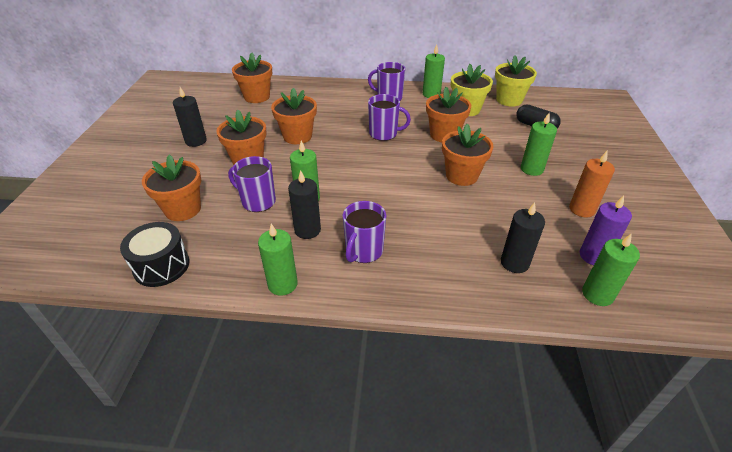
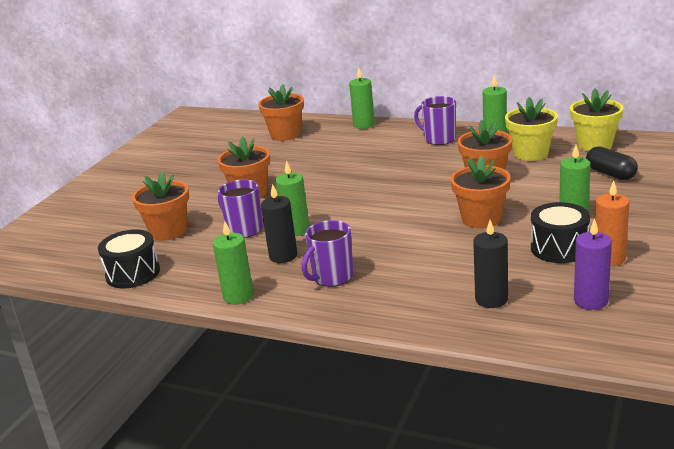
camera: 20 degrees right, 15 degrees down
black candle [173,87,207,147] -> none
orange flower pot [271,88,317,144] -> none
purple mug [368,94,411,141] -> none
green candle [582,233,640,306] -> green candle moved to [349,68,375,129]
none -> black drum [531,202,590,263]

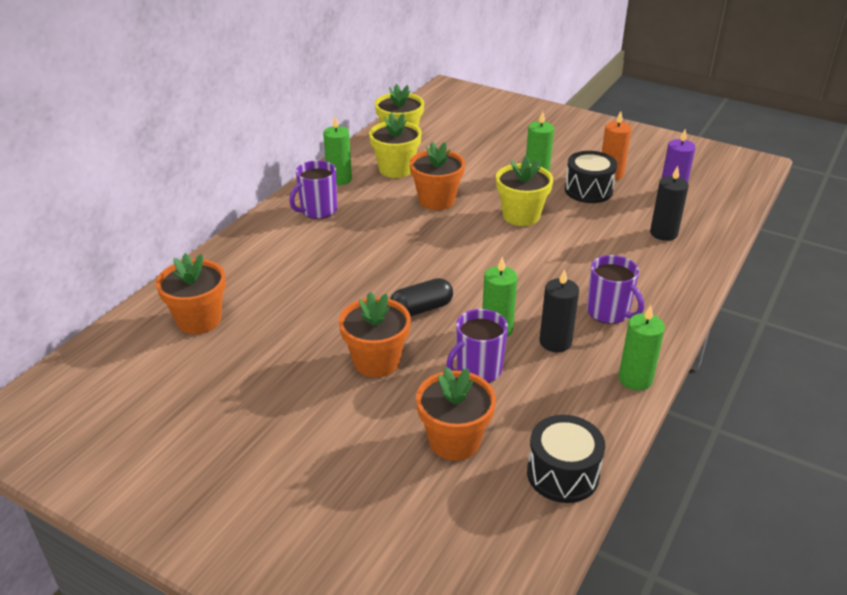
camera: 85 degrees left, 10 degrees up
green candle [349,68,375,129] -> none
orange flower pot [450,156,511,229] -> yellow flower pot [496,155,553,226]
black capsule [586,146,638,180] -> black capsule moved to [390,278,453,317]

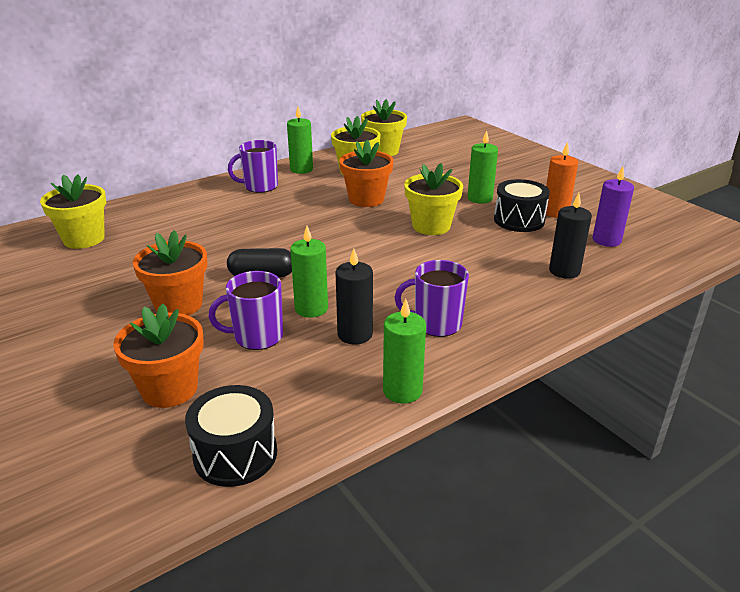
camera: 25 degrees right, 5 degrees down
orange flower pot [156,253,226,334] -> yellow flower pot [40,174,106,249]
purple mug [587,255,644,324] -> purple mug turned 105 degrees clockwise [395,260,469,337]

